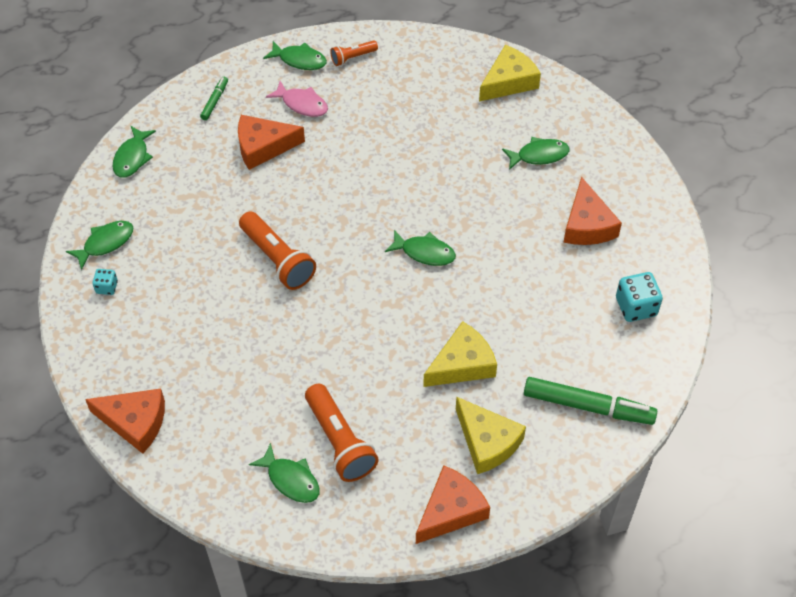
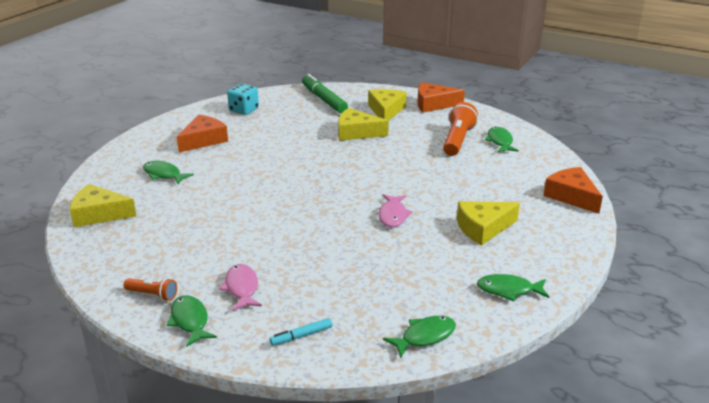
camera: 135 degrees left, 25 degrees down
turquoise dice [93,269,118,295] -> none
green marker [200,77,228,120] -> turquoise marker [270,318,332,346]
orange cheese [238,115,305,170] -> none
orange flashlight [239,211,316,290] -> pink fish [379,194,413,227]
green fish [385,230,456,266] -> none
none -> yellow cheese [457,201,520,245]

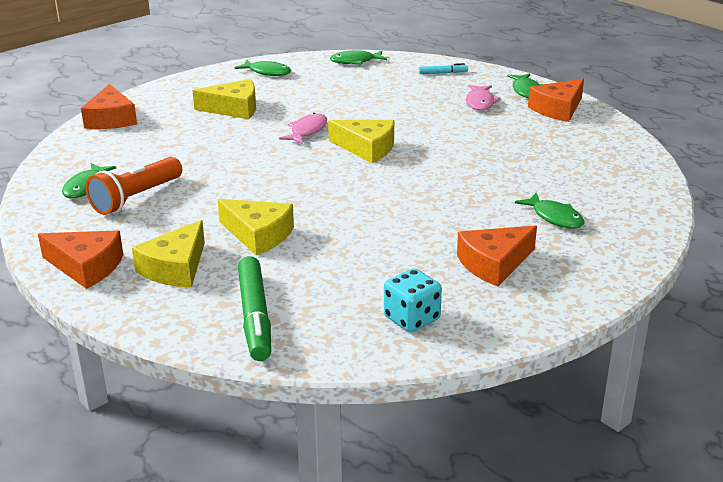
camera: 160 degrees left, 0 degrees up
yellow cheese [70,184,136,227] -> yellow cheese moved to [328,120,394,163]
orange flashlight [123,278,177,301] -> orange cheese [528,79,584,122]

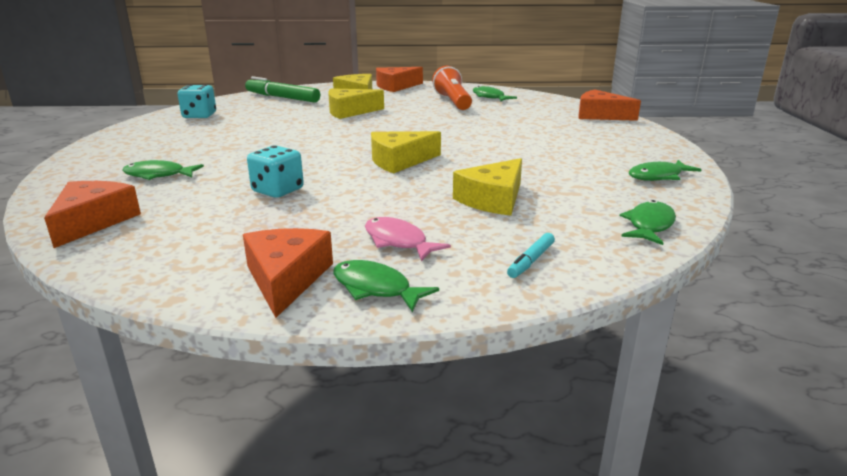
camera: 130 degrees right, 5 degrees down
yellow cheese [193,79,256,119] -> yellow cheese moved to [453,158,522,216]
pink fish [279,113,327,144] -> none
orange cheese [457,225,537,286] -> orange cheese moved to [44,181,141,248]
none -> turquoise dice [247,145,304,198]

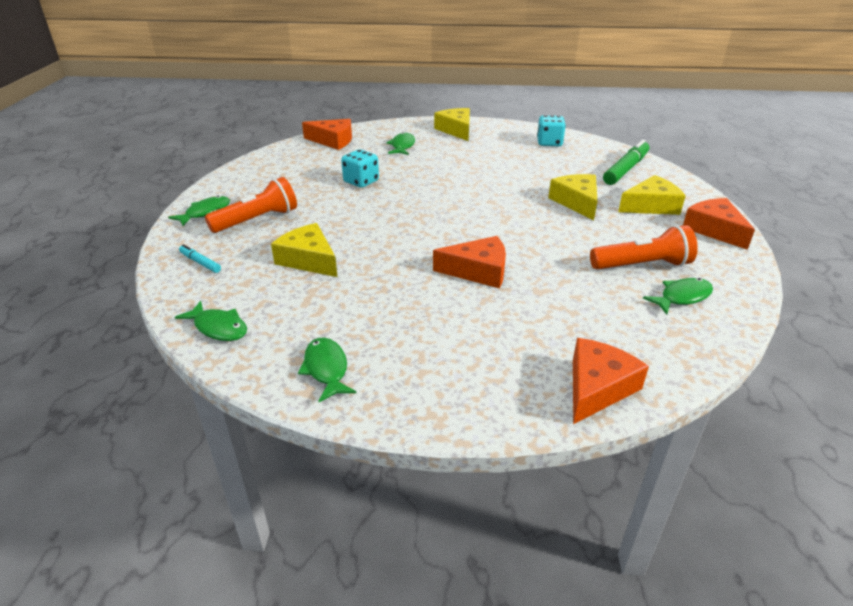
camera: 95 degrees right, 10 degrees up
orange cheese [243,228,333,318] -> orange cheese moved to [433,236,506,289]
pink fish [365,217,451,261] -> orange flashlight [205,177,297,233]
yellow cheese [371,131,441,173] -> yellow cheese moved to [434,108,470,141]

